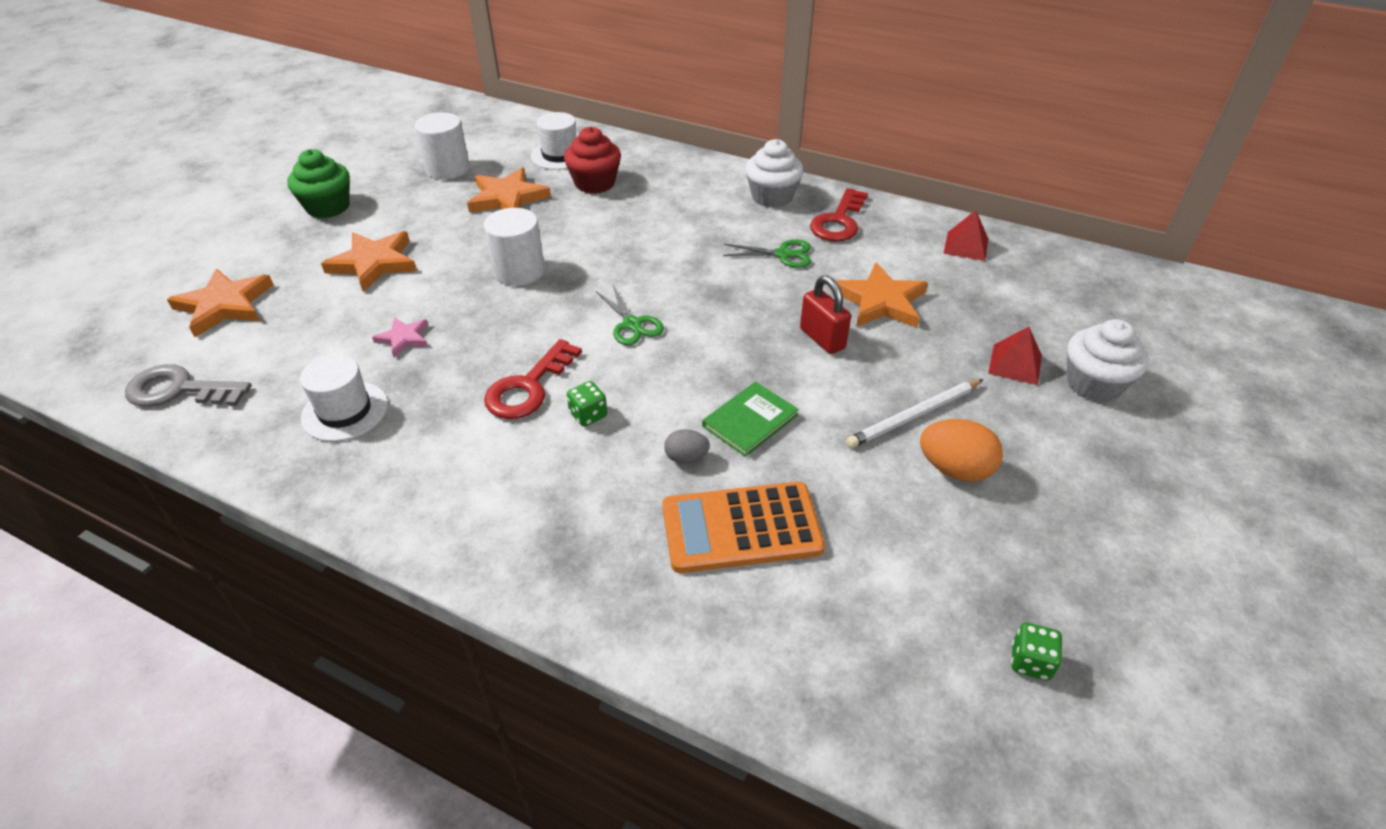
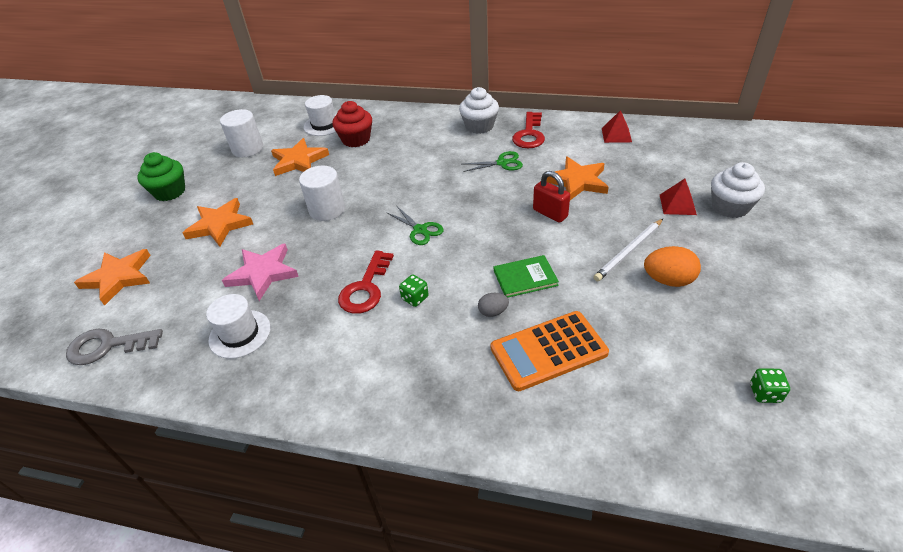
camera: 10 degrees left, 0 degrees up
pink star [372,318,428,357] -> pink star [222,243,299,301], size x1.81
green book [702,382,799,457] -> green book turned 45 degrees clockwise [494,255,559,298]

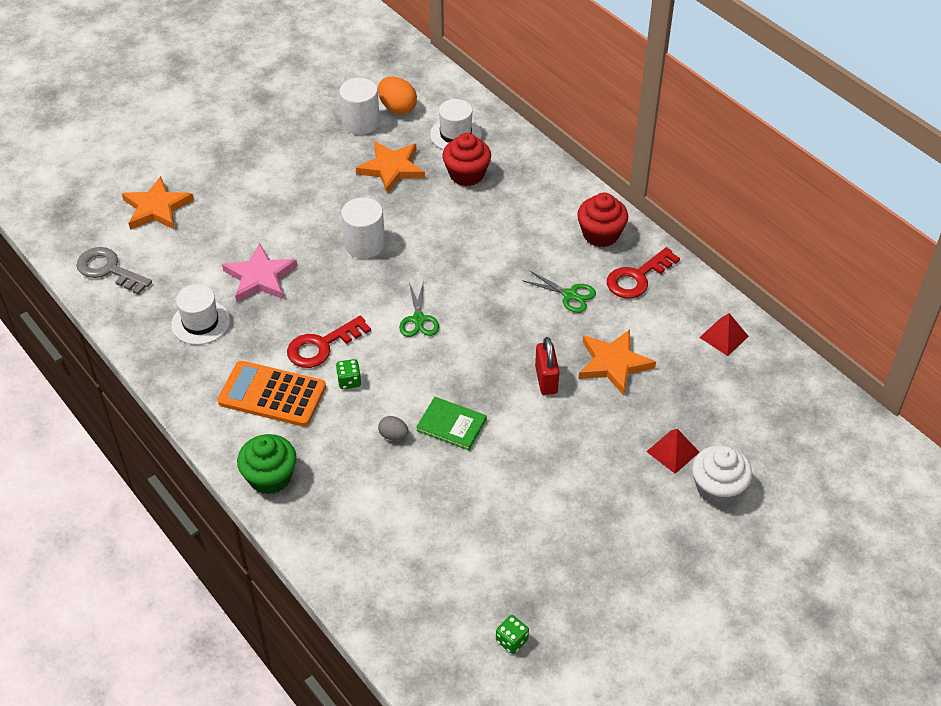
camera: 35 degrees right, 5 degrees up
green cupcake [137,152,185,201] -> green cupcake moved to [237,434,297,494]
orange star [183,198,253,247] -> none
white cupcake [459,87,499,134] -> red cupcake [577,193,628,247]
orange calculator [491,311,609,391] -> orange calculator moved to [217,361,326,427]
white pencil [594,219,663,282] -> none
orange egg [644,246,701,287] -> orange egg moved to [378,77,417,114]

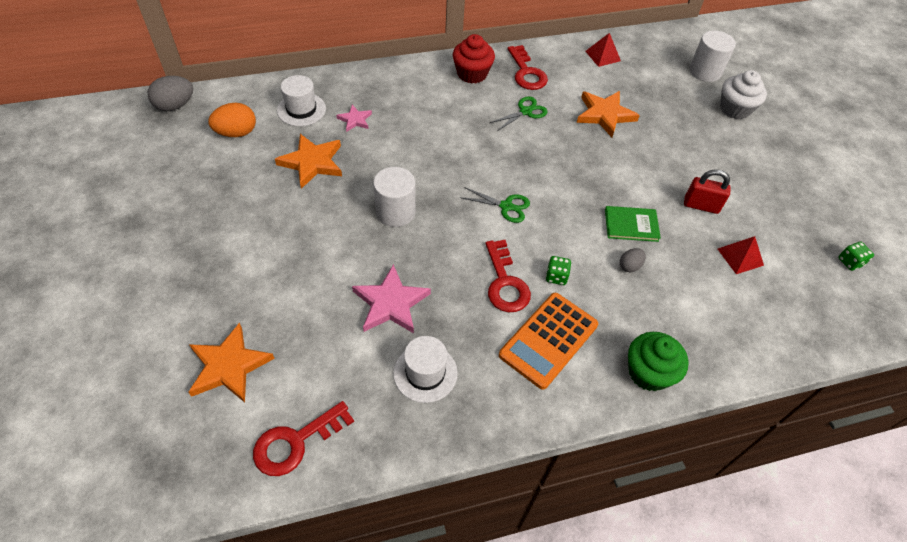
camera: 70 degrees left, 5 degrees up
grey key [77,247,152,295] -> red key [253,401,354,476]
white cylinder [339,78,380,135] -> white cylinder moved to [689,31,736,82]
green book [416,397,487,450] -> green book turned 45 degrees clockwise [605,206,661,242]
red cupcake [442,133,491,186] -> pink star [336,105,372,132]
red padlock [535,337,559,395] -> red padlock moved to [684,169,731,214]
red pyramid [646,429,699,474] -> red pyramid moved to [718,236,764,274]
none -> grey egg [148,76,193,111]

